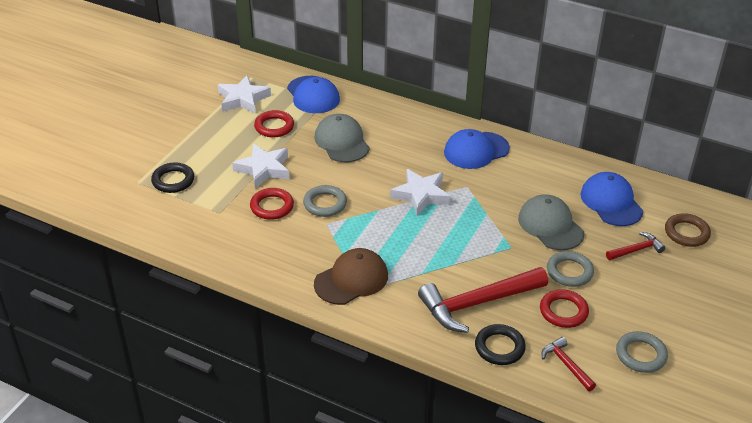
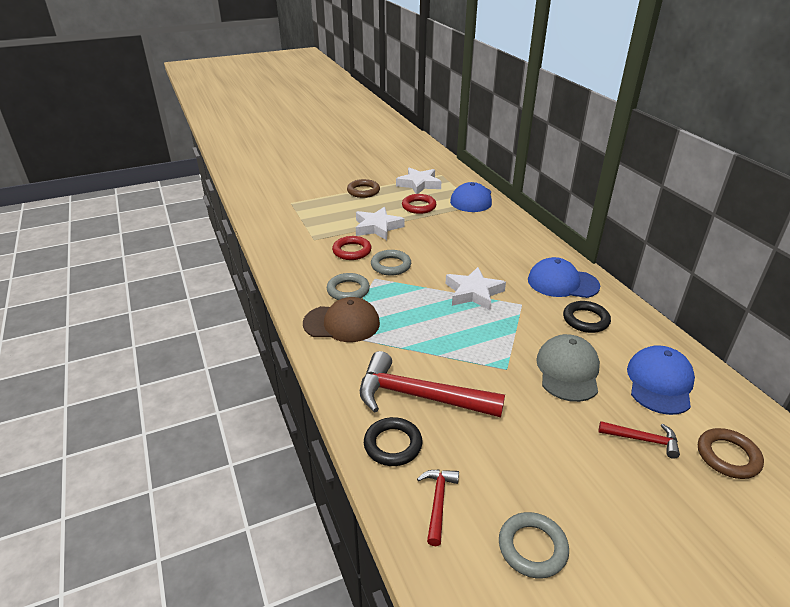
camera: 40 degrees right, 5 degrees down
black ring [151,163,194,193] -> black ring moved to [563,301,611,333]
grey cap [315,114,370,162] -> none
red ring [540,289,589,328] -> none
grey ring [547,251,594,287] -> grey ring moved to [327,273,370,300]
none -> brown ring [347,179,380,198]

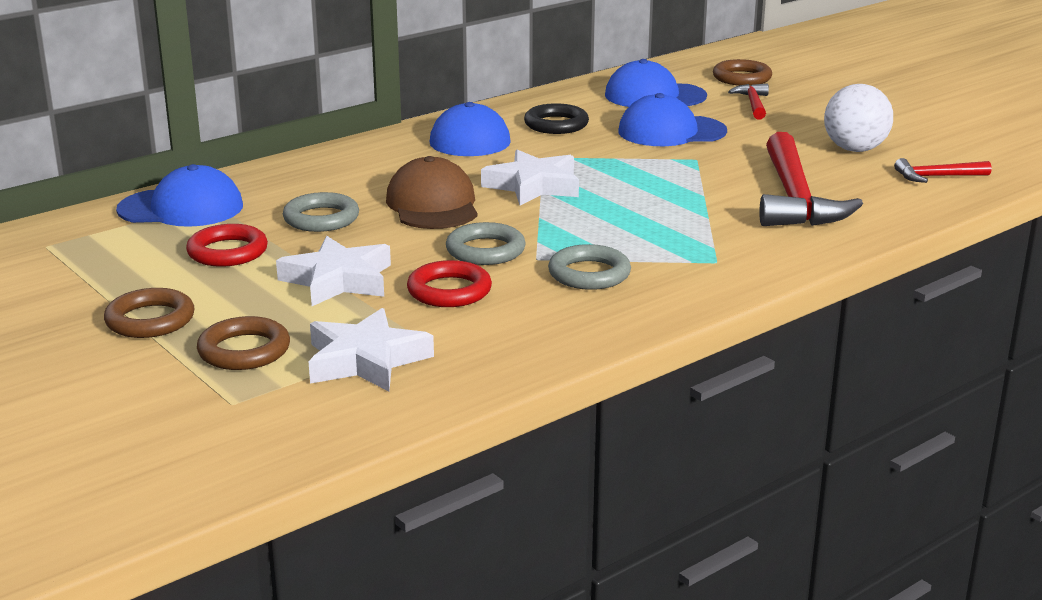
camera: 105 degrees left, 10 degrees down
brown cap [303,297,380,342] -> brown cap moved to [386,156,478,229]
black ring [364,417,422,466] -> none
white star [396,168,441,194] -> white star moved to [309,308,434,391]
grey ring [499,512,569,578] -> grey ring moved to [283,192,359,232]
grey cap [536,334,600,402] -> blue cap [618,93,727,146]
none -> brown ring [197,316,290,370]
none -> white ball [824,84,893,152]

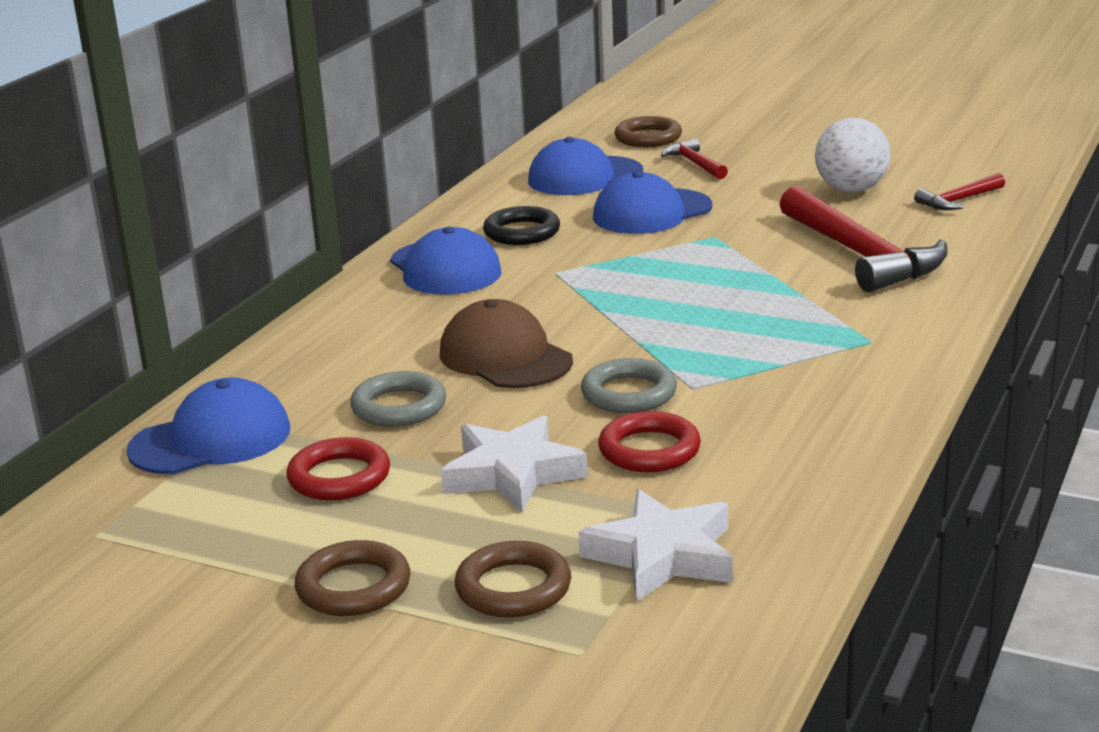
camera: 25 degrees left, 0 degrees up
white star [481,150,579,205] -> none
grey ring [548,244,631,290] -> none

